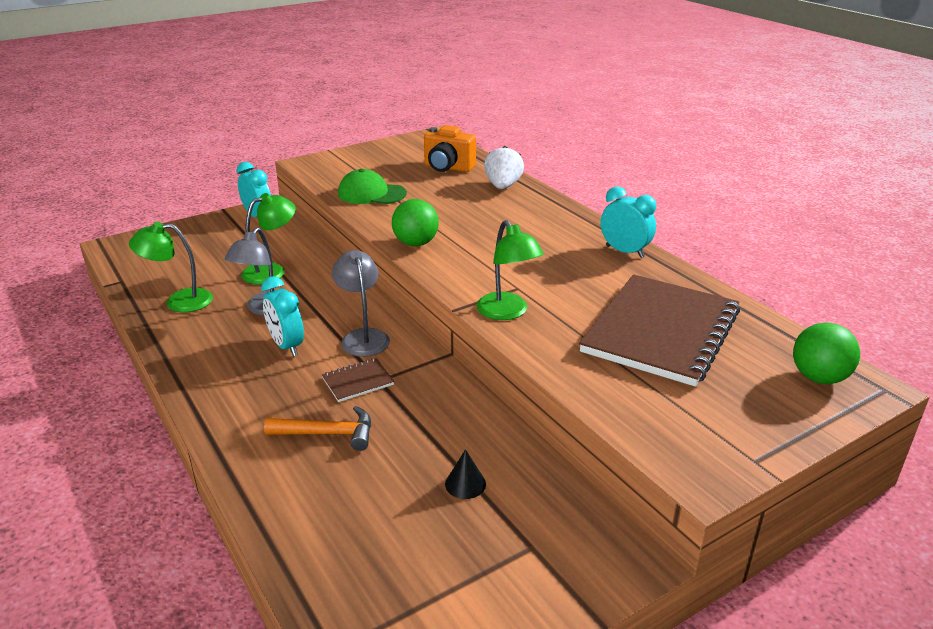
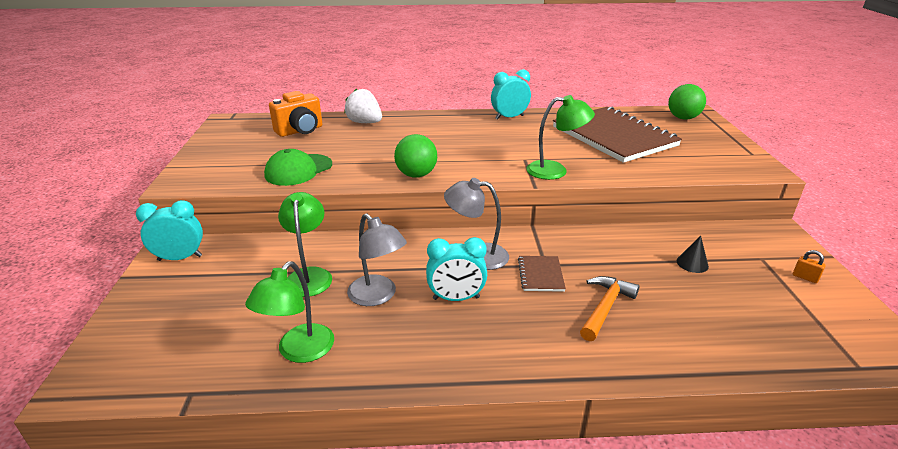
camera: 60 degrees left, 0 degrees up
none -> orange padlock [793,250,826,283]

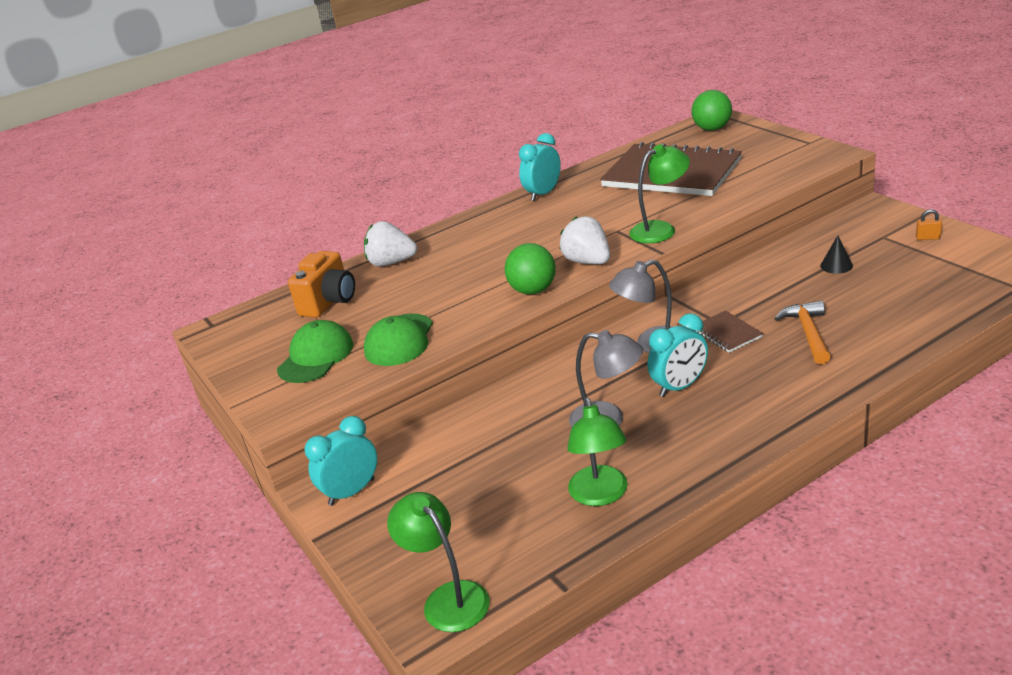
camera: 25 degrees left, 0 degrees up
green lamp [278,192,332,297] -> green lamp moved to [387,492,489,632]
none -> green cap [277,320,353,383]
none -> white strawberry [559,216,610,264]

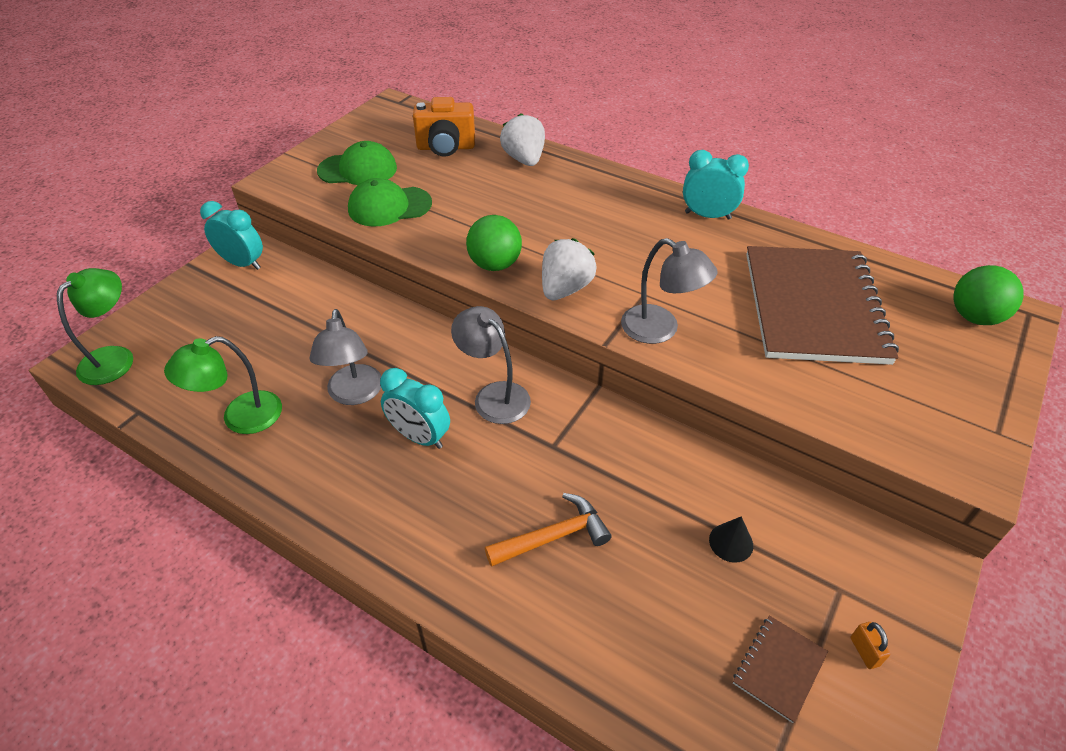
camera: 60 degrees right, 15 degrees up
green lamp [629,144,690,243] -> grey lamp [621,238,718,344]
brown notebook [695,311,764,353] -> brown notebook moved to [733,615,828,723]

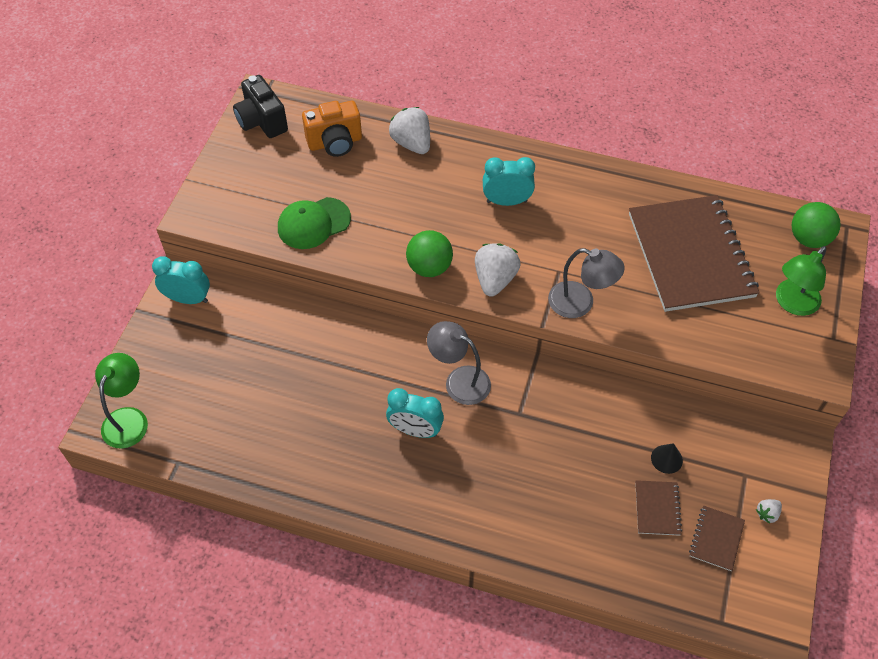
camera: 15 degrees left, 10 degrees up
green lamp [164,336,282,434] -> green lamp moved to [776,246,826,316]
grey lamp [309,309,381,405] -> none
green cap [317,141,397,185] -> none
orange hammer [485,493,612,567] -> none
turquoise clock [683,150,749,220] -> turquoise clock moved to [483,157,535,206]
orange padlock [851,622,890,669] -> white strawberry [756,499,782,523]
none -> black camera [233,75,288,138]
none -> brown notebook [635,480,682,536]

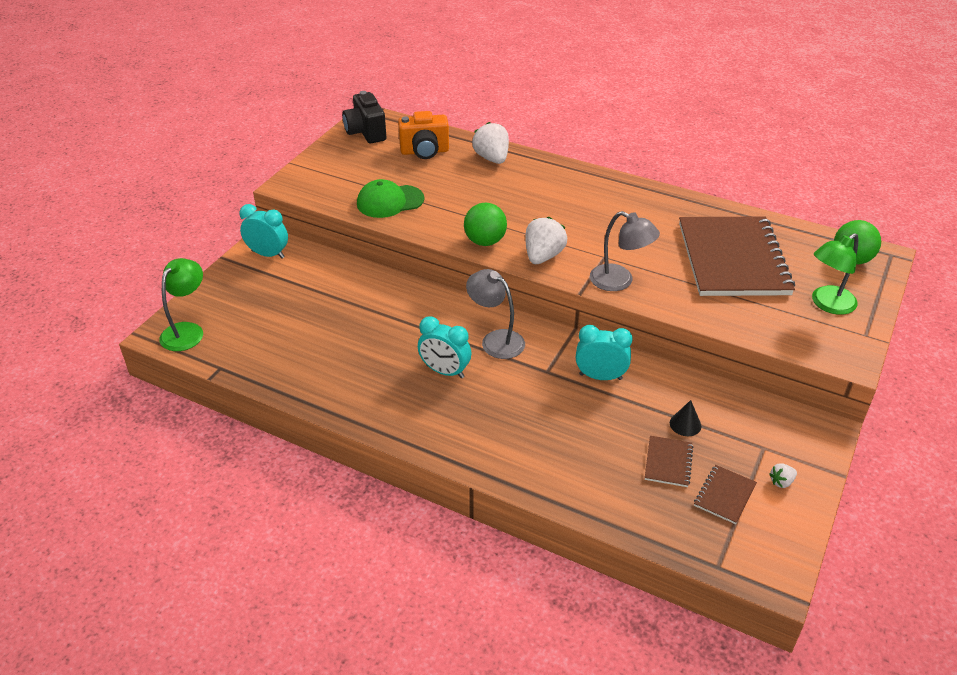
camera: 10 degrees right, 15 degrees down
turquoise clock [483,157,535,206] -> turquoise clock moved to [576,325,633,380]

